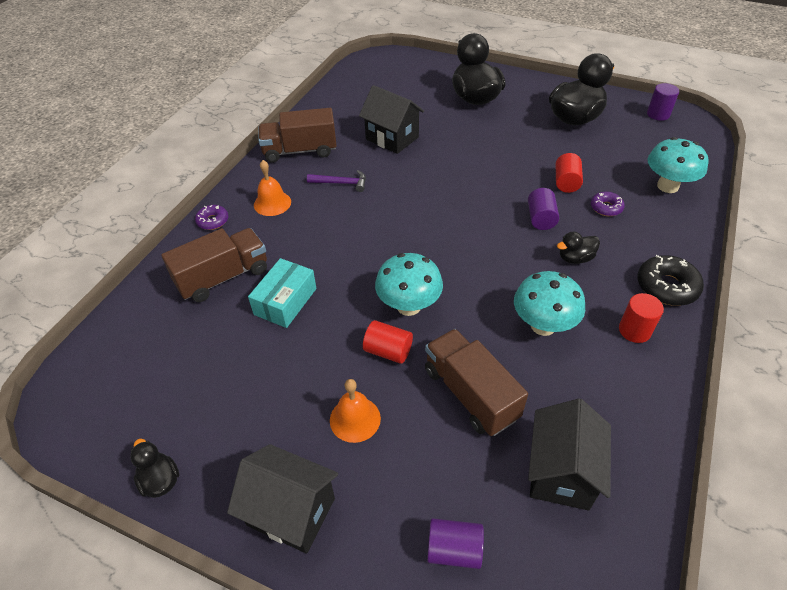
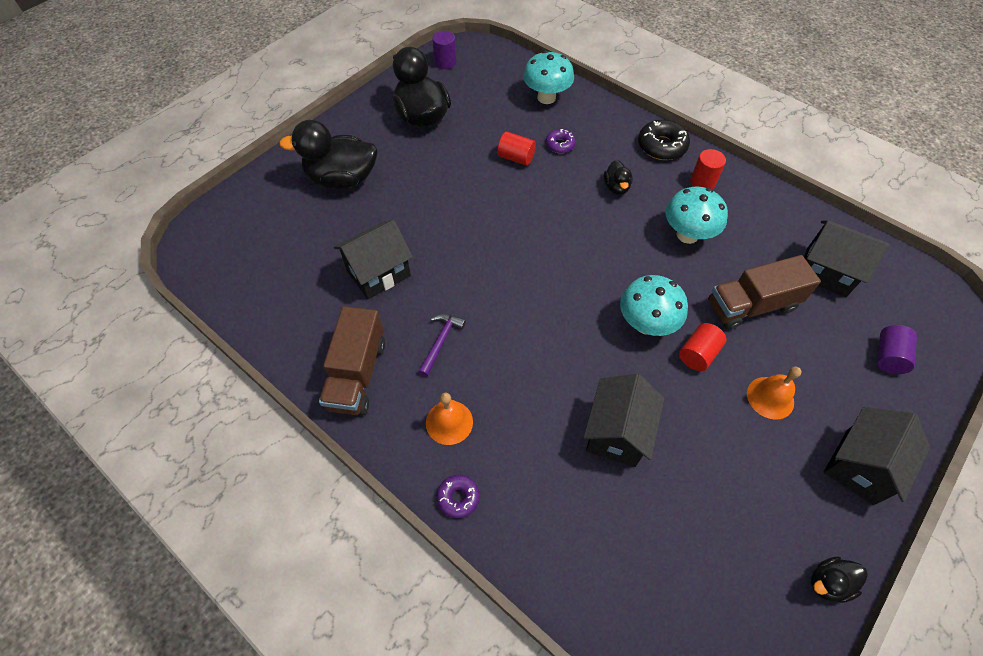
camera: 75 degrees left, 10 degrees up
brown truck [161,228,267,302] -> none
turquoise box [248,258,317,328] -> black house [584,374,664,467]
purple cylinder [528,188,559,230] -> none

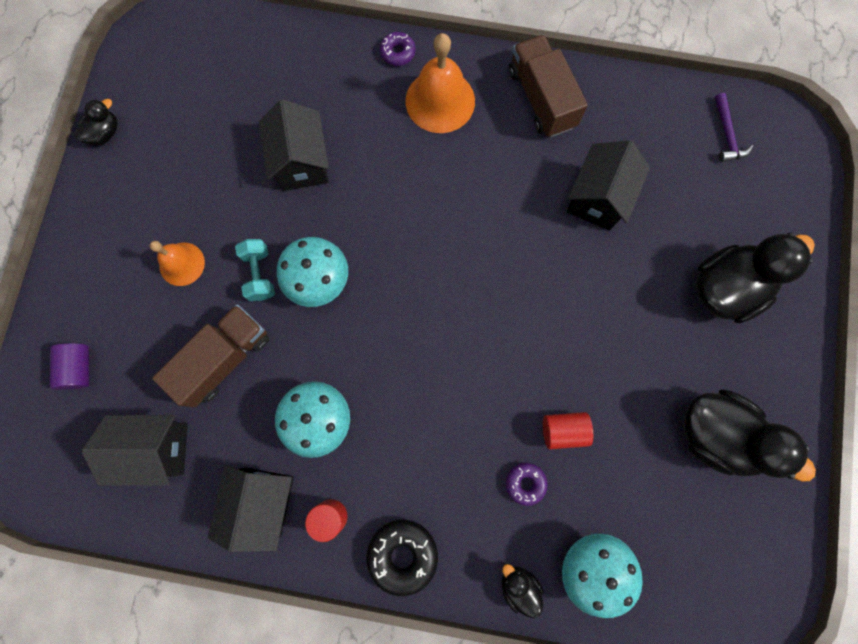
camera: 150 degrees right, 20 degrees up
purple hammer [418,314,466,377] -> purple hammer moved to [715,93,753,162]
orange bell [426,393,473,445] -> orange bell [406,33,475,133], size x1.63
purple cylinder [432,31,456,69] -> none
black duck [604,160,632,195] -> black duck moved to [502,564,544,618]
red cylinder [679,323,727,371] -> turquoise dumbbell [235,239,275,301]
black house [824,407,930,505] -> black house moved to [208,465,294,552]

